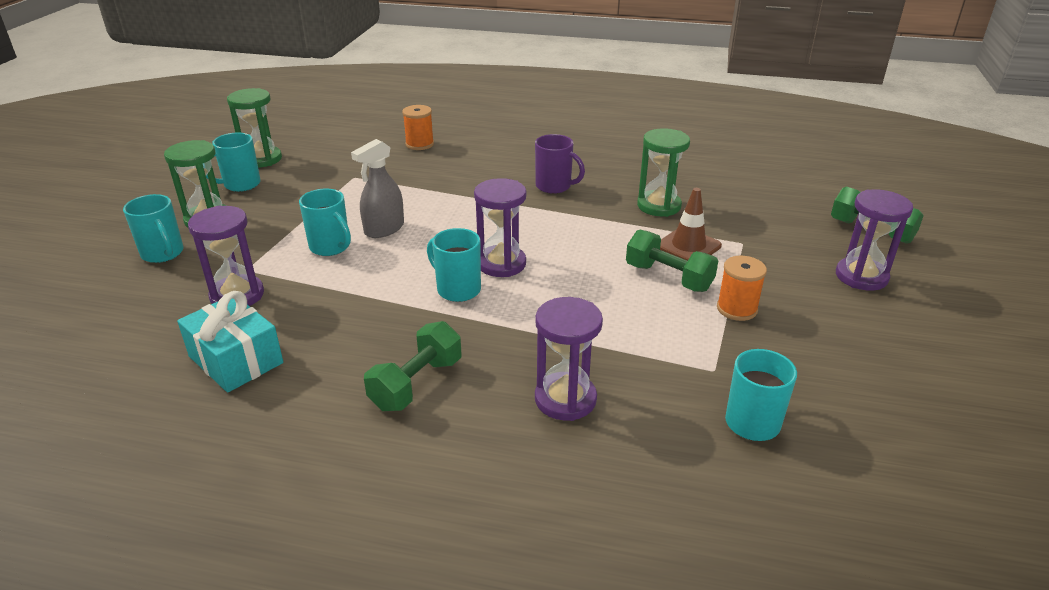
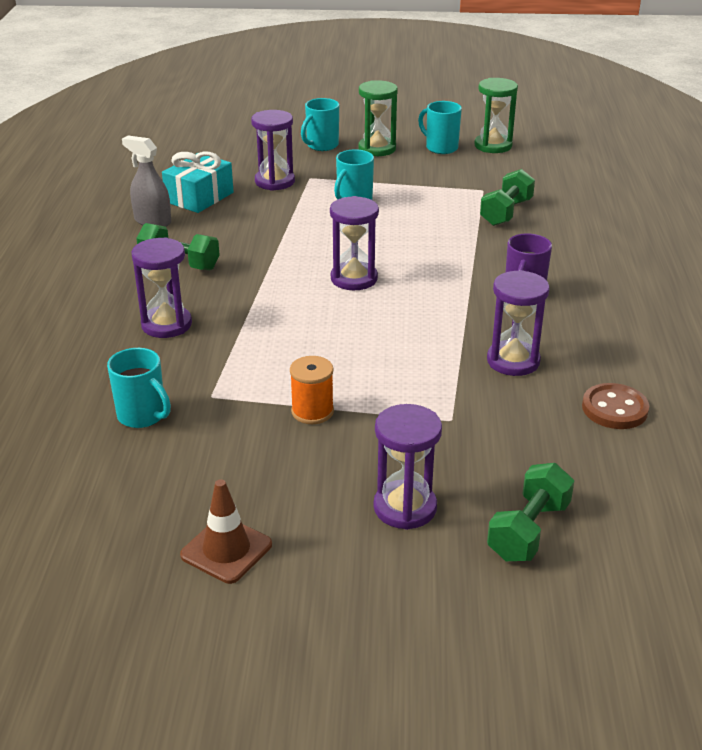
camera: 80 degrees right, 0 degrees up
grey spray bottle [351,139,404,238] -> grey spray bottle moved to [122,136,171,227]
orange spool [402,105,434,150] -> none
turquoise mug [427,228,481,302] -> none
green dumbbell [626,230,718,292] -> green dumbbell moved to [480,169,535,226]
green hourglass [637,128,690,217] -> purple hourglass [487,270,550,376]
brown traffic cone [660,188,722,261] -> brown traffic cone moved to [180,479,272,584]
none -> brown button [582,383,649,429]

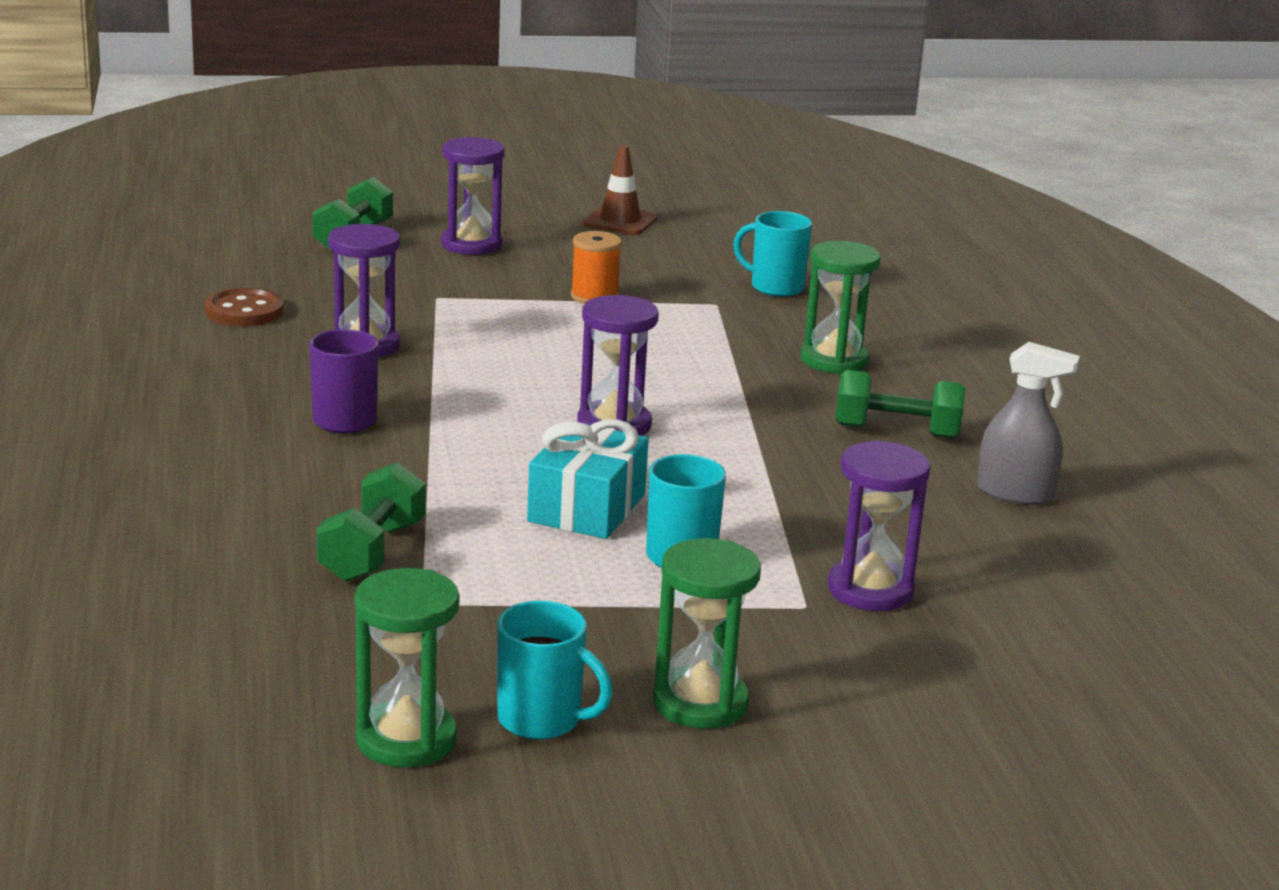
camera: 165 degrees right, 10 degrees down
purple hourglass [131,237,192,338] -> green hourglass [801,241,881,374]
turquoise gift [162,152,233,213] -> turquoise gift moved to [527,419,649,539]
turquoise mug [301,98,339,151] -> none

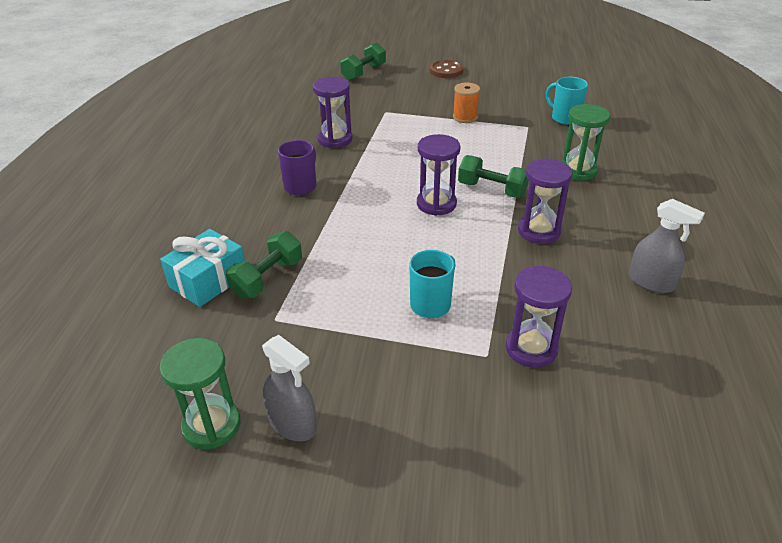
camera: 20 degrees right, 15 degrees up
brown button [205,288,284,326] -> brown button moved to [429,60,463,78]
purple hourglass [441,137,505,255] -> purple hourglass moved to [518,158,572,244]
turquoise mug [497,601,613,740] -> grey spray bottle [262,335,317,441]
turquoise gift [527,419,649,539] -> turquoise gift moved to [160,229,245,307]
brown traffic cone [583,145,657,235] -> none
green hourglass [653,538,761,729] -> none
green dumbbell [835,370,965,439] -> green dumbbell moved to [458,155,529,198]

